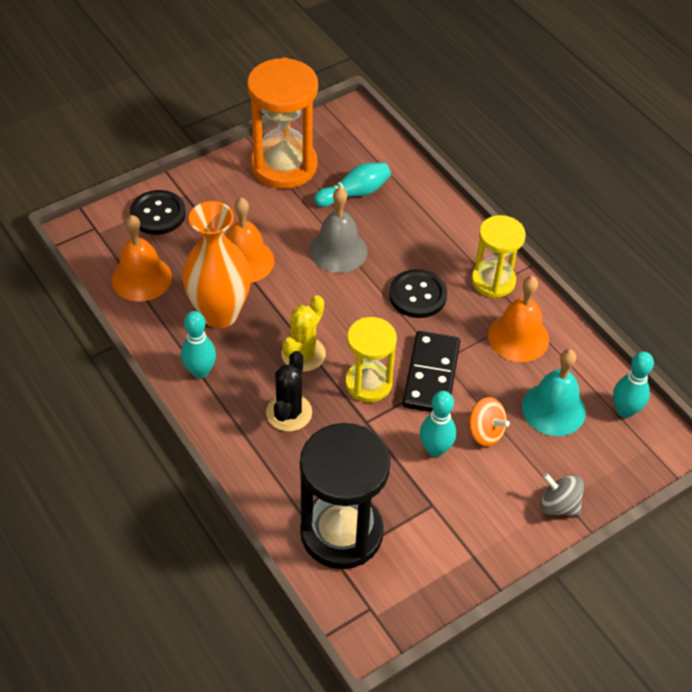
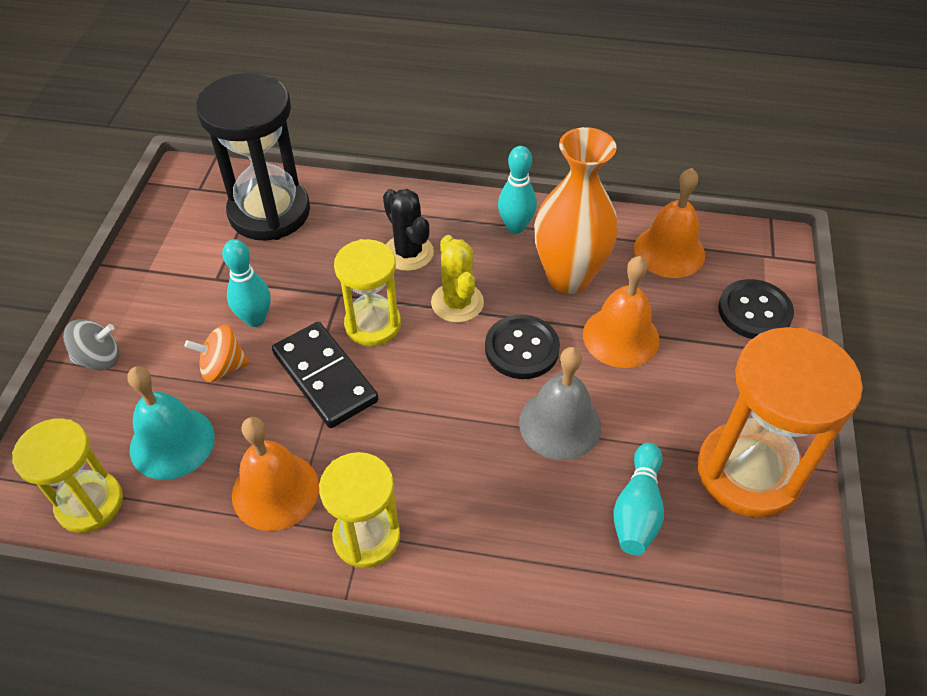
camera: 135 degrees right, 0 degrees up
black button [389,269,447,318] -> black button moved to [485,315,560,379]
turquoise bowling pin [613,352,654,418] -> yellow hourglass [12,418,123,533]

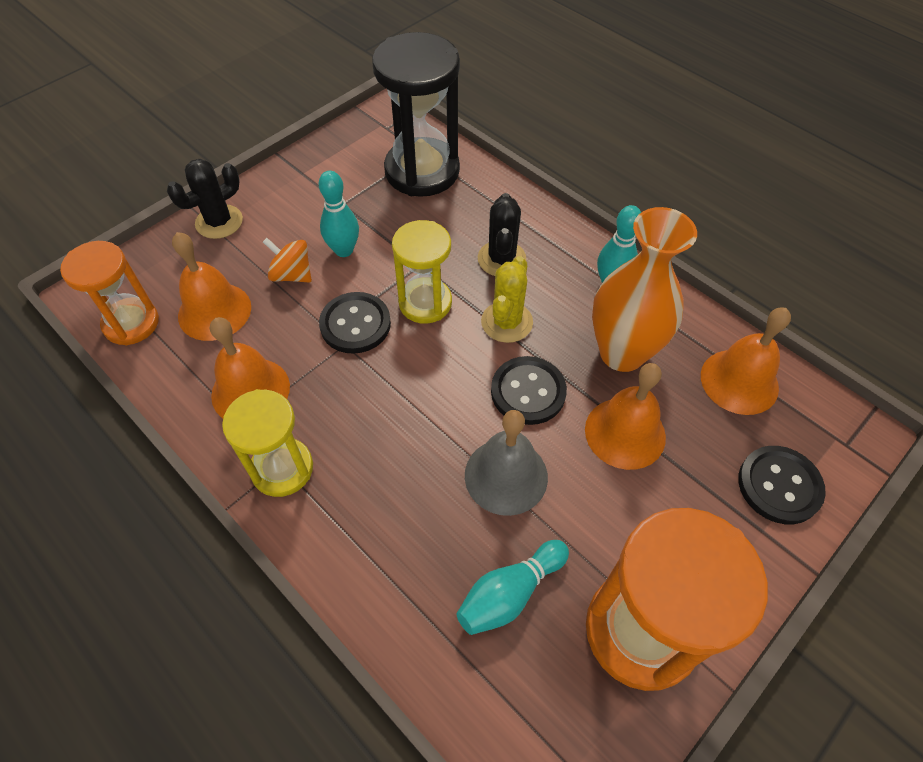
camera: 35 degrees right, 5 degrees up
yellow hourglass [12,418,123,533] -> orange hourglass [60,241,159,346]
grey spinning top [63,319,119,370] -> black cactus [167,159,243,239]
turquoise bell [127,366,215,480] -> orange bell [172,232,251,341]
black domino [272,322,379,428] -> black button [319,292,391,354]

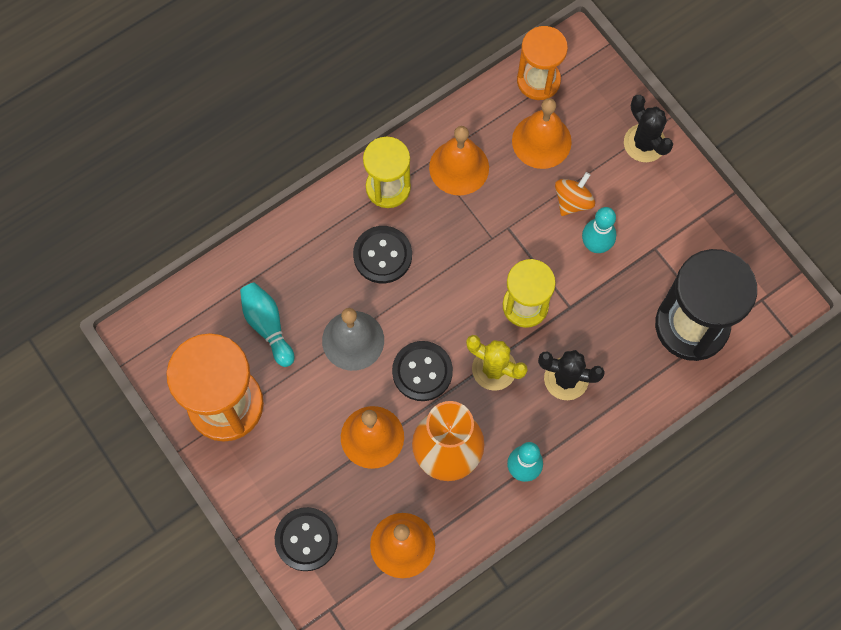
camera: 100 degrees right, 15 degrees up
black button [319,292,391,354] -> black button moved to [353,226,412,283]

